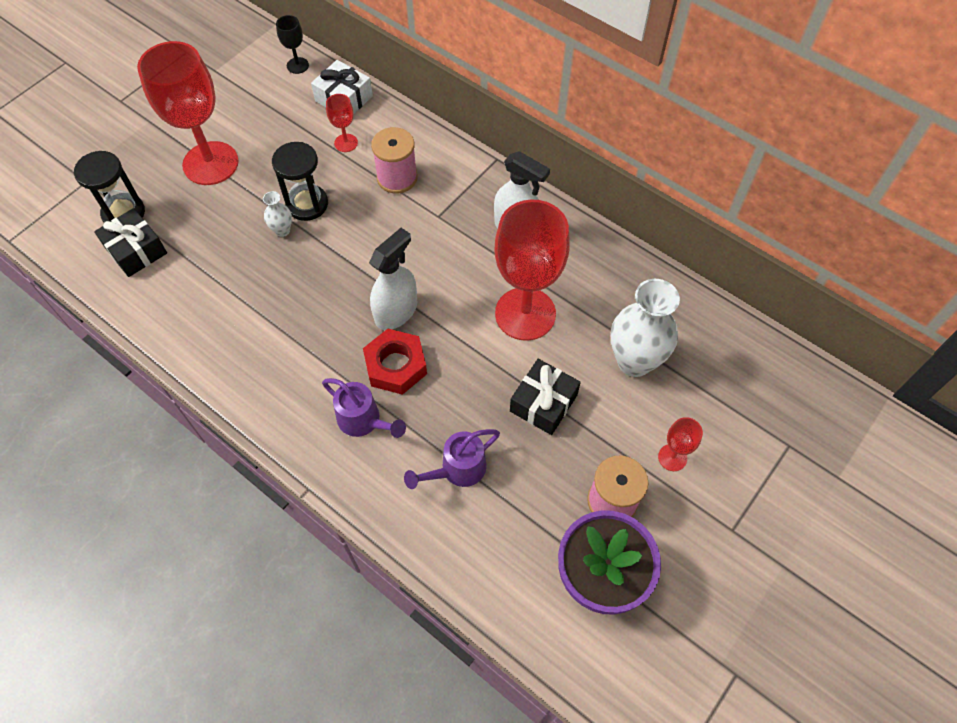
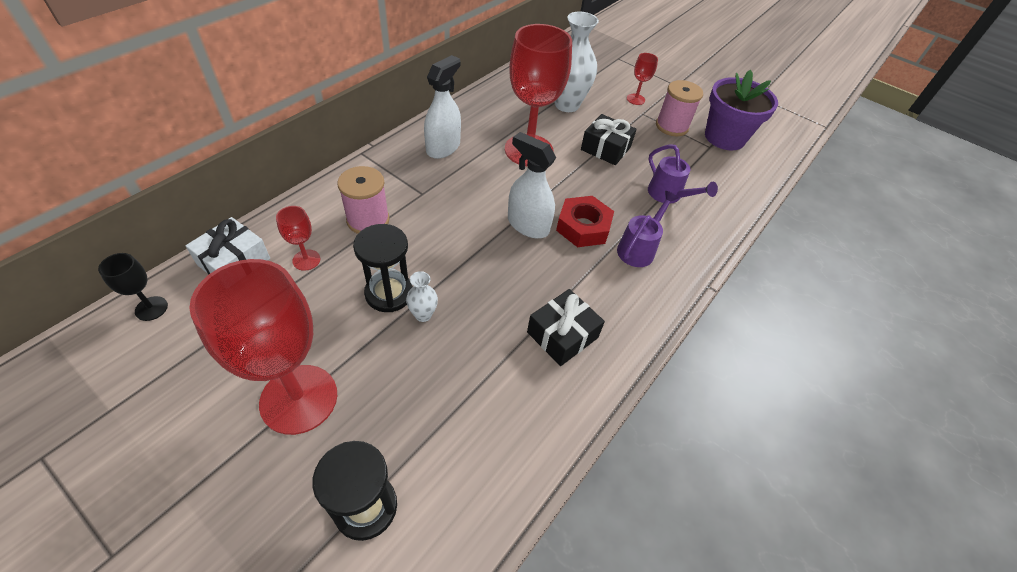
camera: 95 degrees left, 10 degrees down
black gift [94,208,167,277] -> black gift moved to [527,289,605,366]

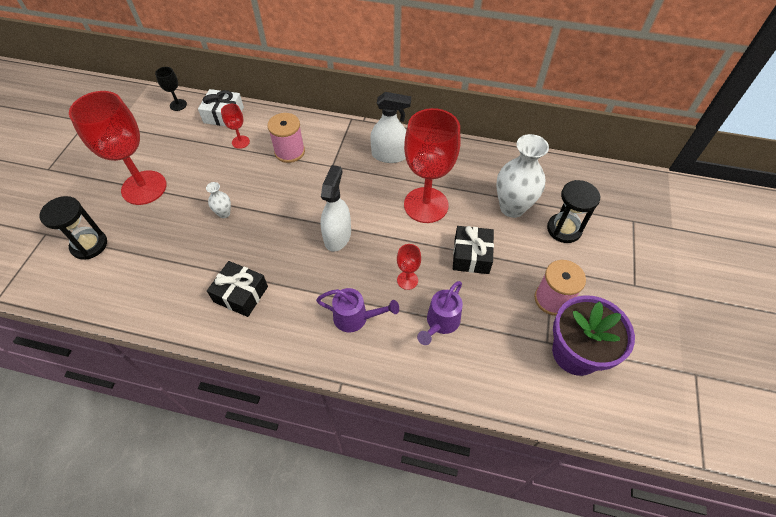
camera: 70 degrees right, 5 degrees up
black hourglass [353,224,413,312] -> black hourglass moved to [547,180,600,243]
red nut [556,196,614,247] -> none
red goblet [627,53,658,105] -> red goblet moved to [397,244,421,290]

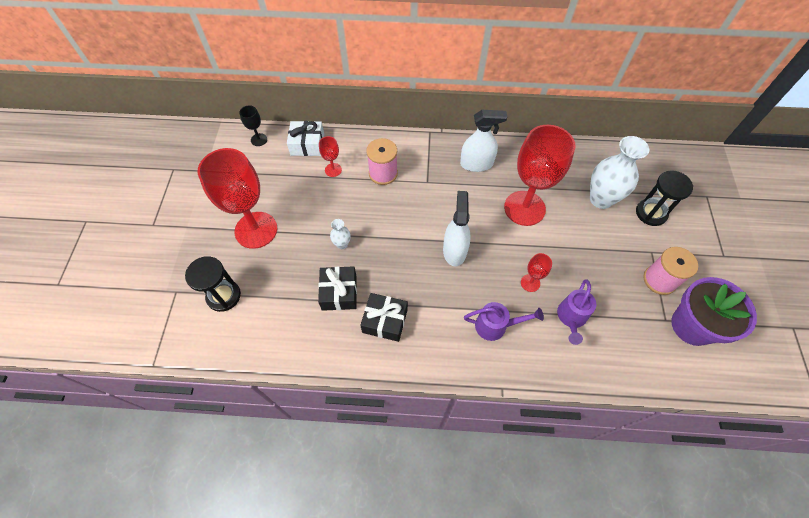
camera: 10 degrees left, 5 degrees up
black gift [453,226,494,274] -> black gift moved to [318,266,357,311]

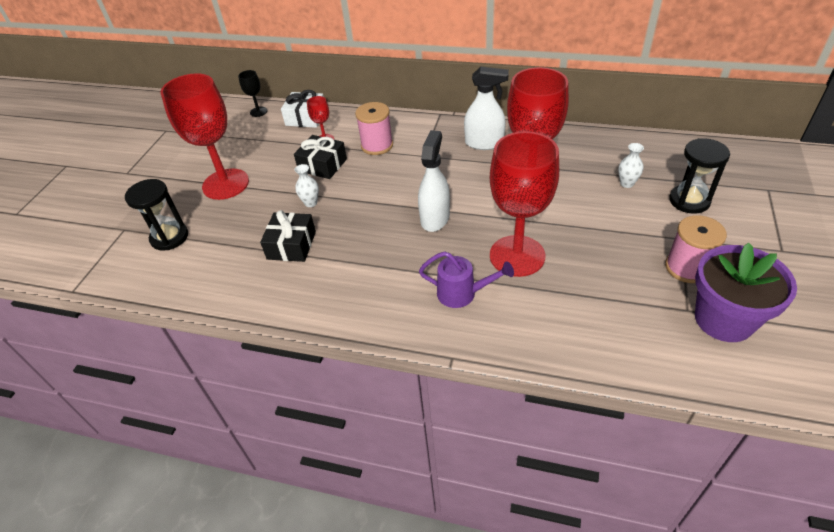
camera: 15 degrees right, 15 degrees down
black gift [360,293,408,342] -> black gift moved to [294,135,347,179]
red goblet [521,253,552,292] -> red goblet [490,131,559,277], size x2.31
purple watering can [557,279,596,345] -> none
white vase [590,136,649,209] -> white vase [618,143,644,188], size x0.46

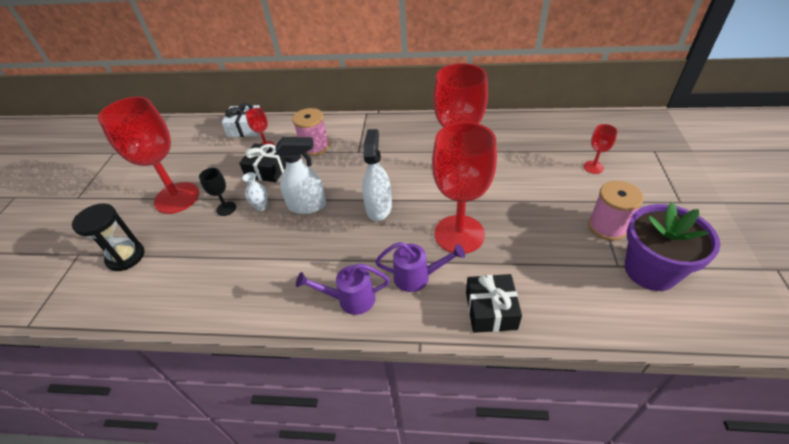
camera: 10 degrees left, 0 degrees up
black goblet [238,70,267,117] -> black goblet moved to [199,168,236,216]
black gift [260,210,316,262] -> black gift moved to [466,274,522,333]
white spray bottle [464,67,509,150] -> white spray bottle moved to [275,137,326,214]
white vase [618,143,644,188] -> none
black hourglass [669,138,730,214] -> red goblet [584,124,617,174]
none -> purple watering can [296,263,390,315]

